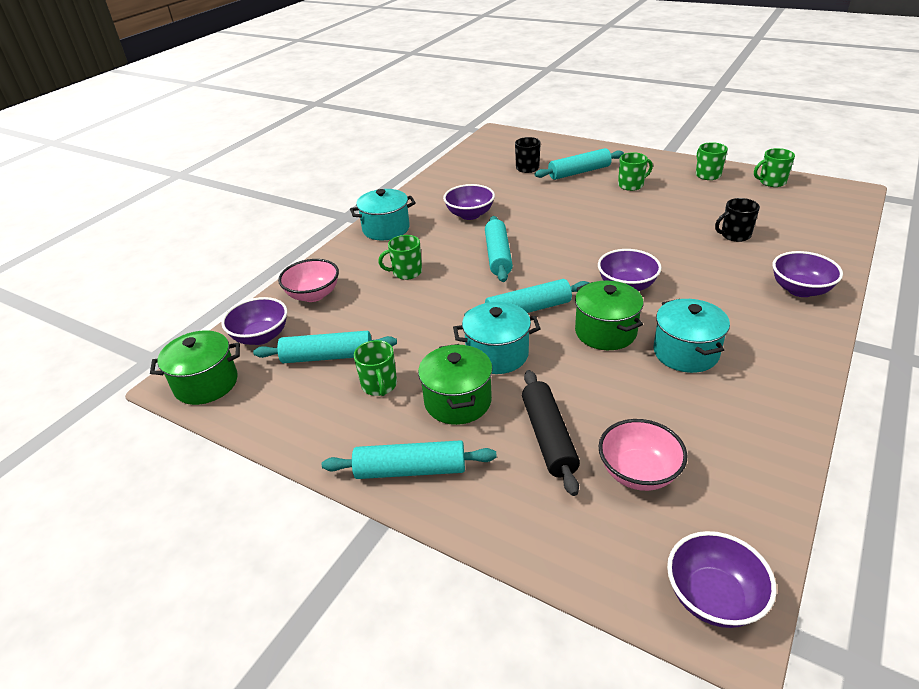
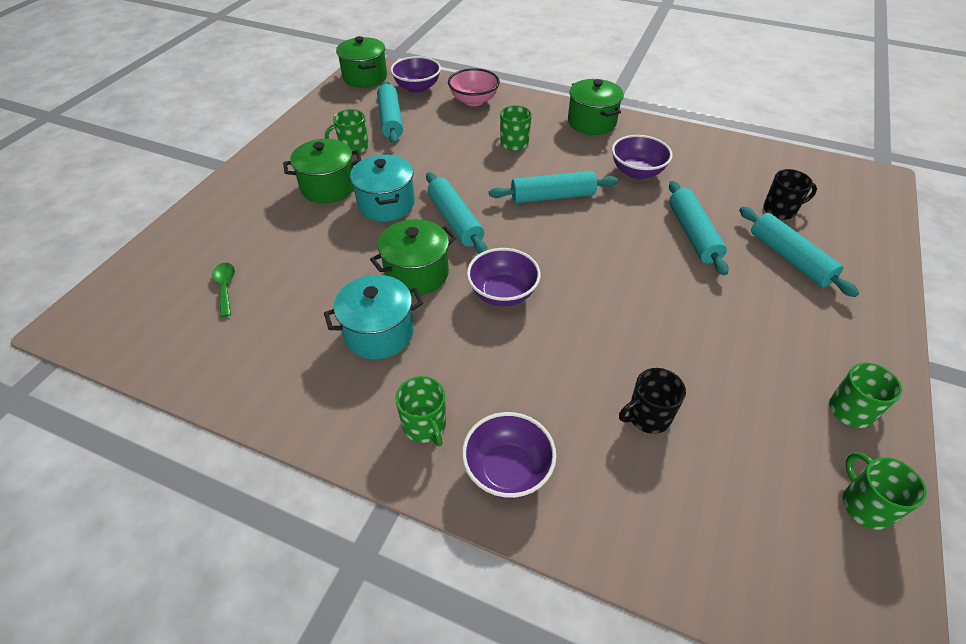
camera: 80 degrees right, 10 degrees up
turquoise rolling pin [322,440,497,479] -> turquoise rolling pin moved to [669,181,729,276]
turquoise pot [350,189,416,240] -> green pot [568,79,624,135]
black rolling pin [522,370,580,496] -> none
pink bowl [599,419,687,491] -> green spoon [212,263,235,317]
green mug [618,152,653,191] -> green mug moved to [395,376,446,446]
purple bowl [667,531,777,628] -> none
black mug [715,198,760,242] -> black mug turned 90 degrees counterclockwise [619,368,686,434]

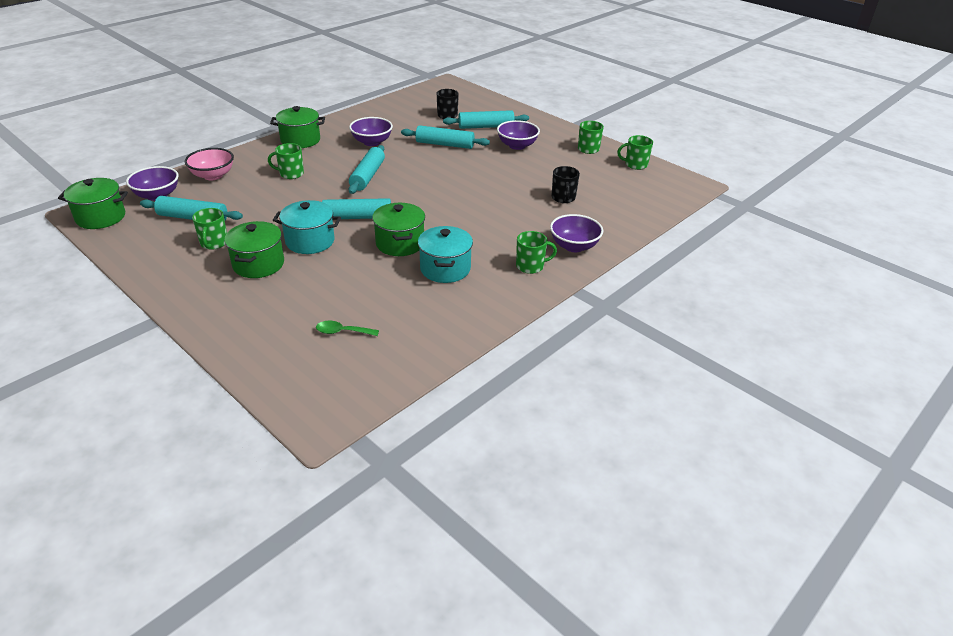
camera: 70 degrees left, 10 degrees down
purple bowl [467,248,541,306] -> purple bowl moved to [497,120,540,150]

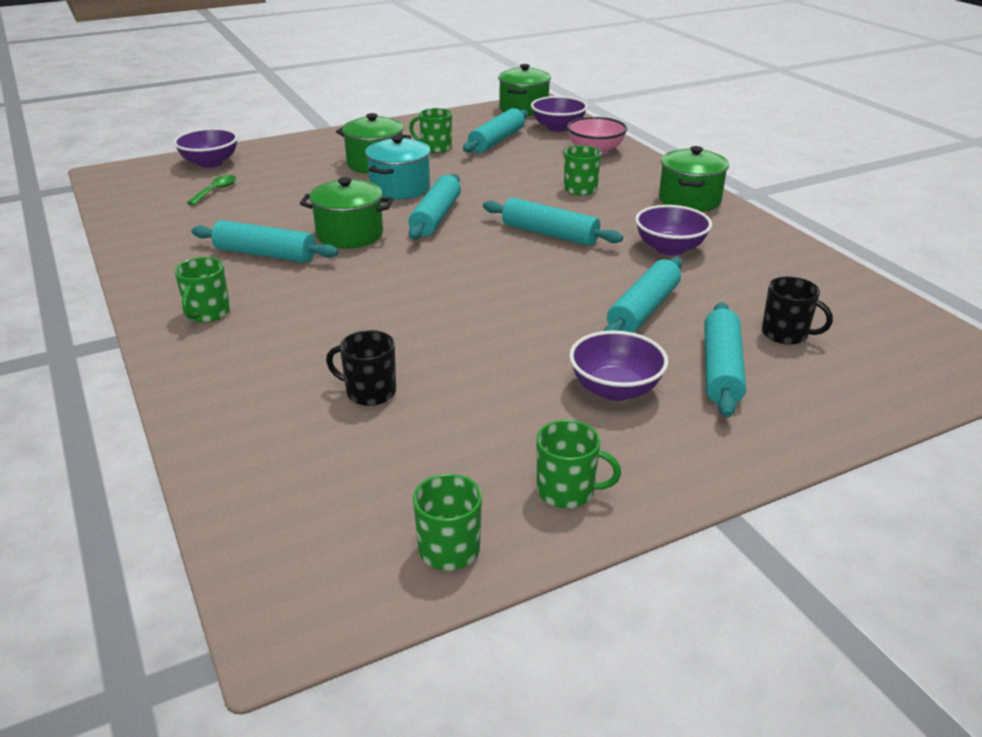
camera: 110 degrees right, 5 degrees down
turquoise pot [418,226,473,283] -> turquoise rolling pin [192,220,339,263]
purple bowl [550,214,603,252] -> purple bowl moved to [174,128,238,168]

